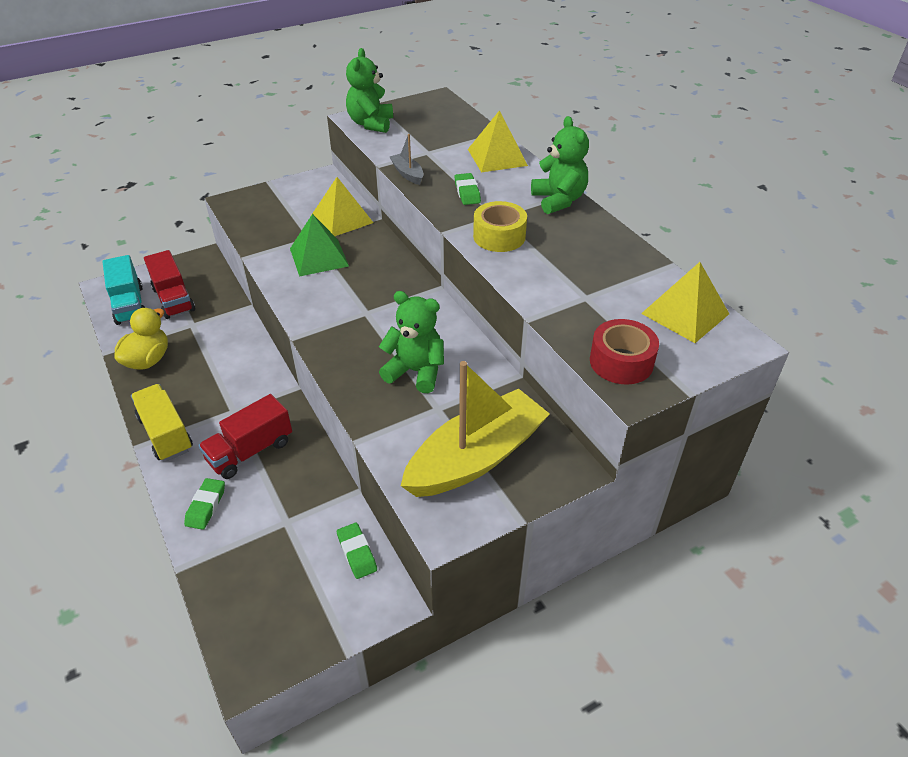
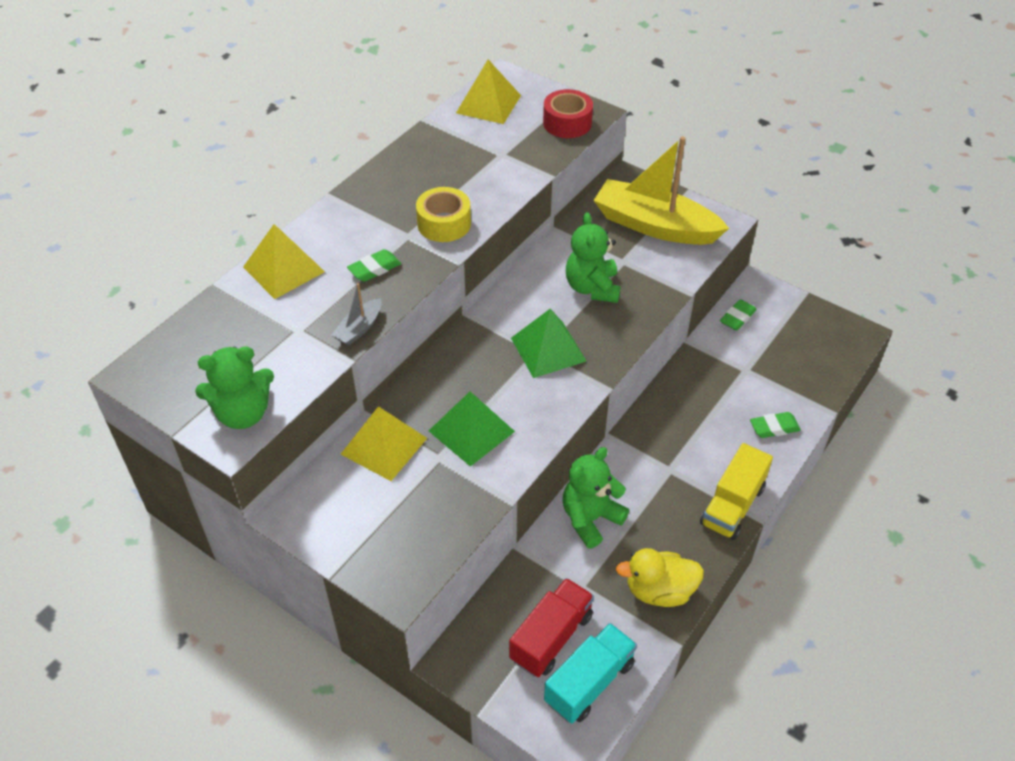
camera: 115 degrees left, 5 degrees up
red truck [198,394,292,479] -> none
green teddy bear [531,116,589,214] -> green teddy bear moved to [563,447,629,548]
none -> green pyramid [511,309,586,378]

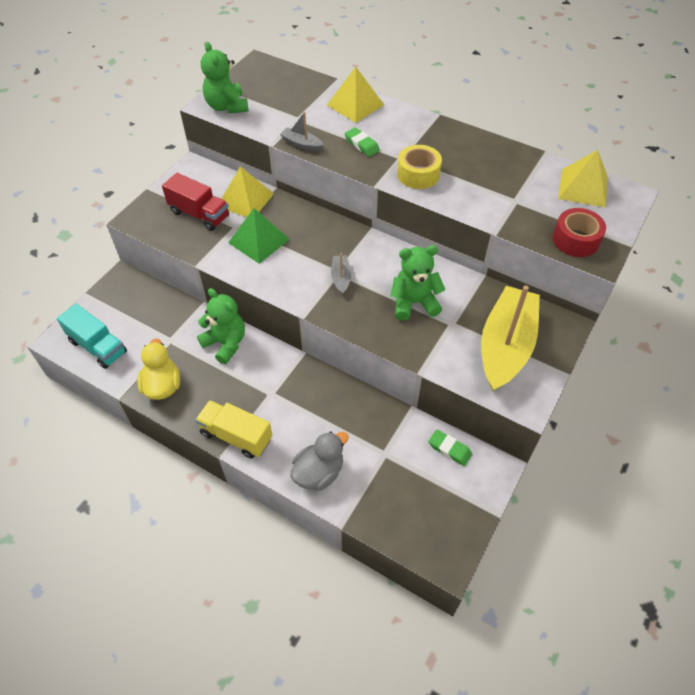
camera: 85 degrees right, 5 degrees up
red truck [509,578,594,677] -> red truck moved to [162,173,229,231]
green pyramid [511,309,586,378] -> grey boat [331,253,351,295]
green eraser [750,412,801,438] -> grey duck [290,431,349,491]

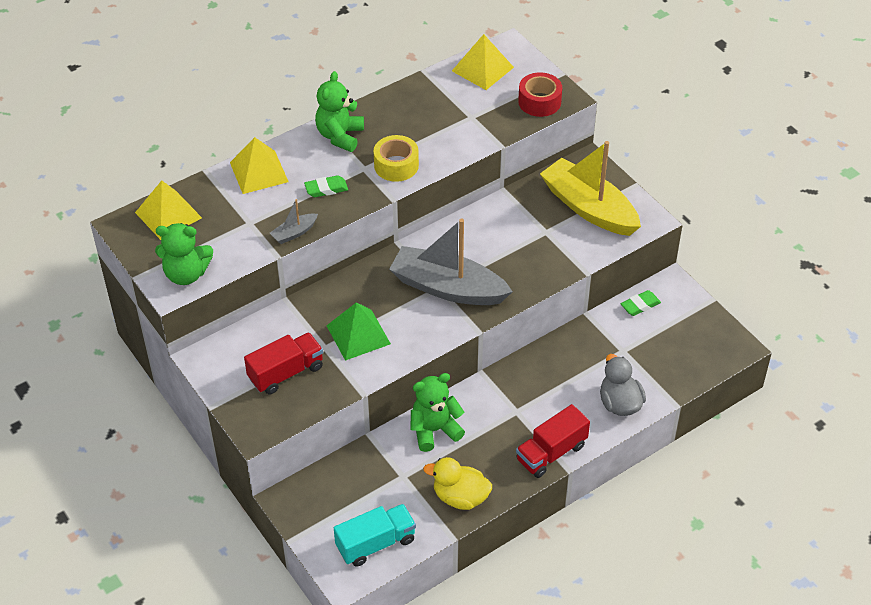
camera: 65 degrees left, 5 degrees down
yellow truck [195,400,273,459] -> red truck [516,404,590,478]
yellow pyramid [222,166,274,217] -> yellow pyramid moved to [135,180,202,240]
grey boat [331,253,351,295] -> grey boat [389,219,513,305], size x2.38
green teddy bear [390,245,445,321] -> green teddy bear moved to [315,71,364,152]

